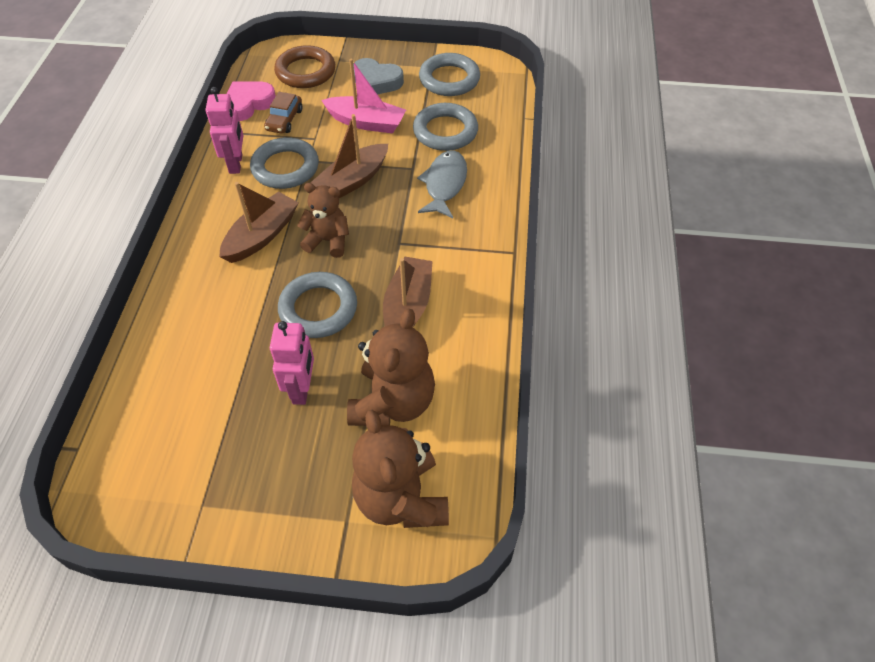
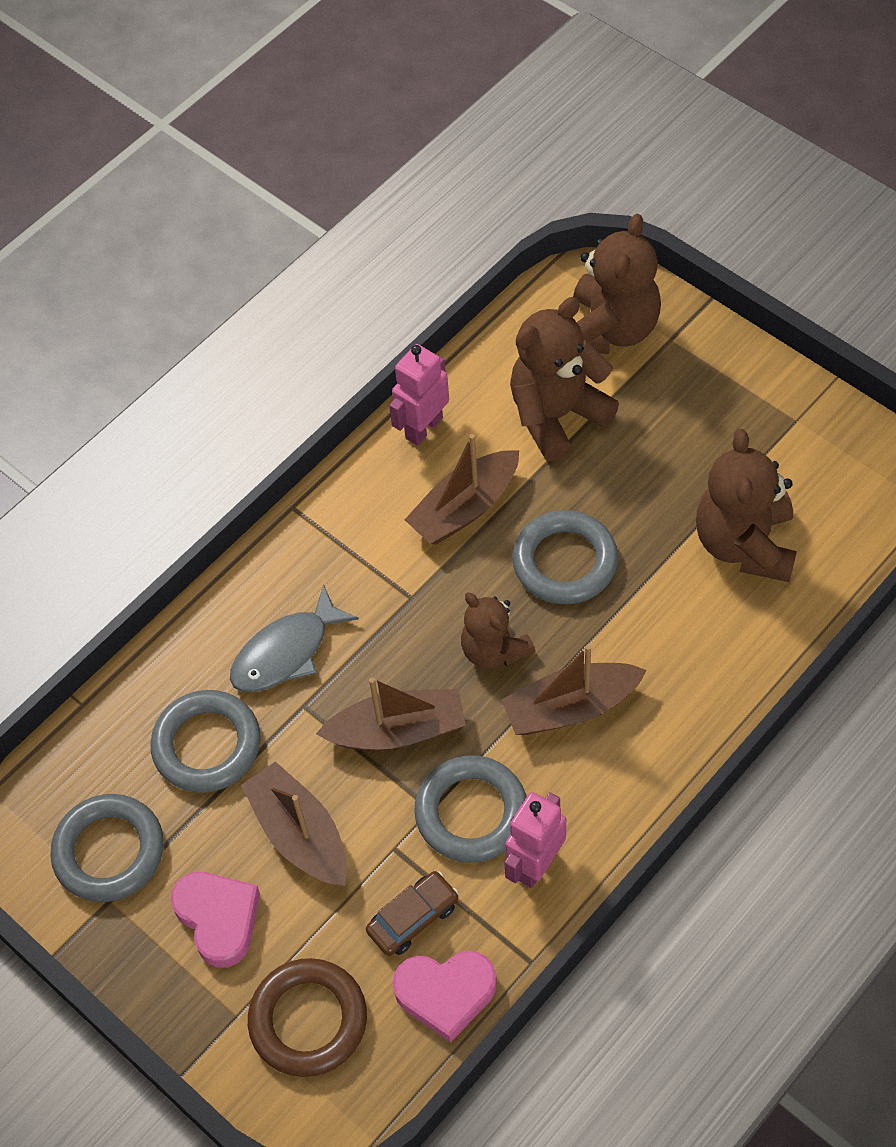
camera: 140 degrees left, 5 degrees up
pink robot [270,321,314,405] -> pink robot moved to [389,344,449,446]
pink boat [321,58,406,134] -> brown boat [241,761,347,886]
grey heart [353,58,404,95] -> pink heart [171,872,260,968]
none -> brown teddy bear [696,429,797,582]

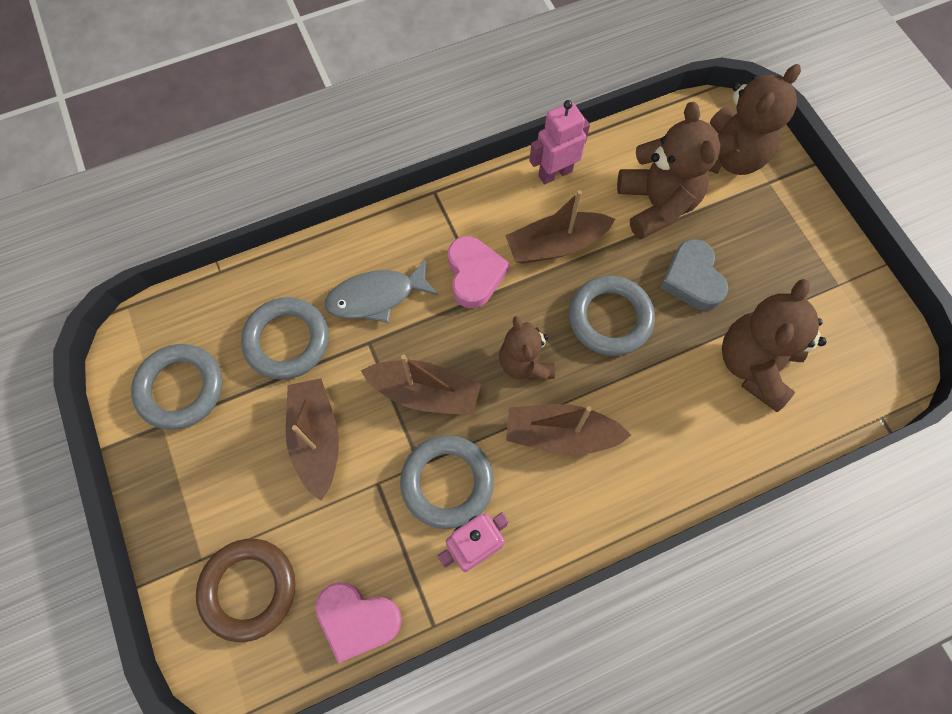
camera: 20 degrees right, 10 degrees up
pink heart [171,872,260,968] -> pink heart moved to [448,236,510,308]
brown car [366,871,459,956] -> none
brown teddy bear [510,297,619,461] -> brown teddy bear turned 90 degrees clockwise [617,102,720,239]
none -> grey heart [660,239,728,311]

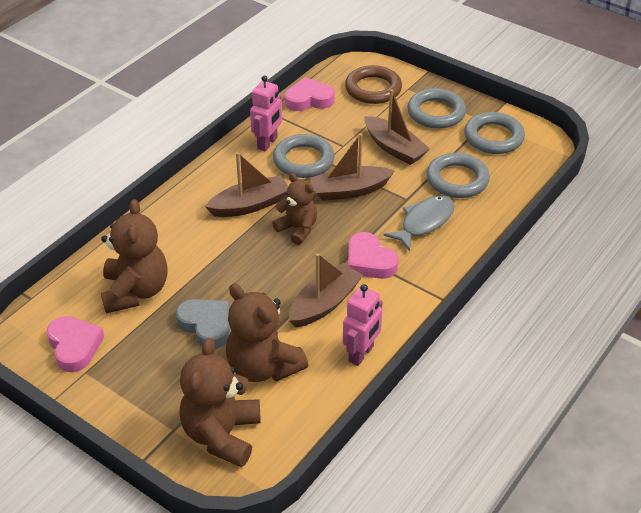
camera: 150 degrees right, 25 degrees down
grey ring [569,275,655,356] -> grey ring moved to [407,88,466,129]
none -> pink heart [47,316,104,372]

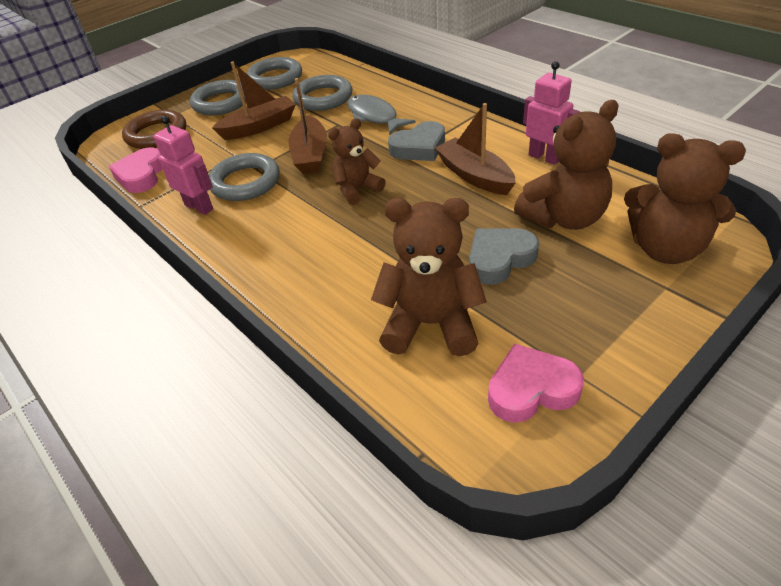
camera: 75 degrees left, 0 degrees up
brown boat [205,152,288,217] -> none
pink heart [348,232,398,279] -> grey heart [388,121,445,161]

